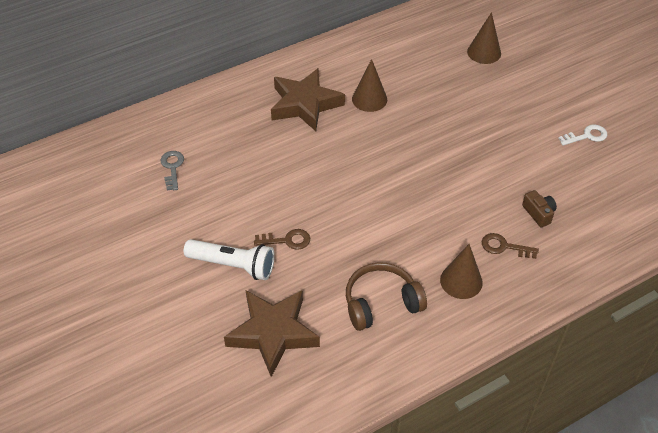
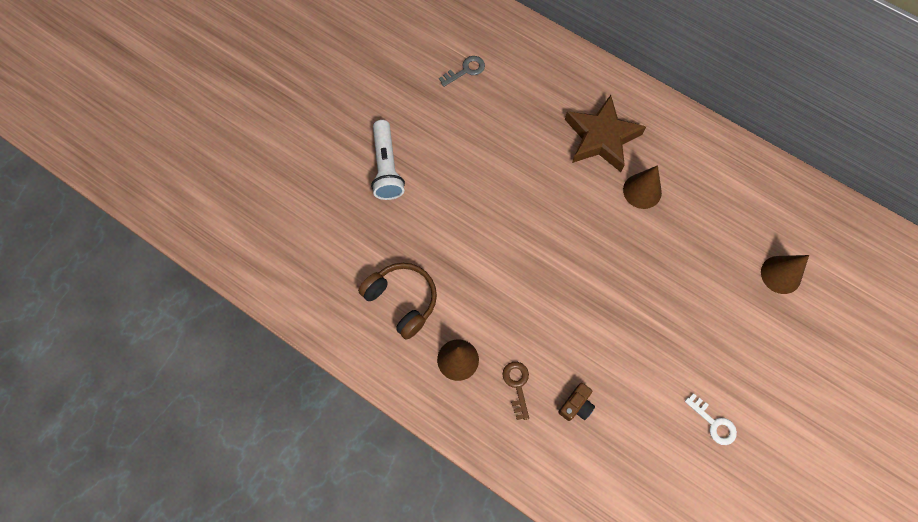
camera: 65 degrees right, 20 degrees up
brown star [224,290,320,377] -> none
brown key [254,229,310,250] -> none

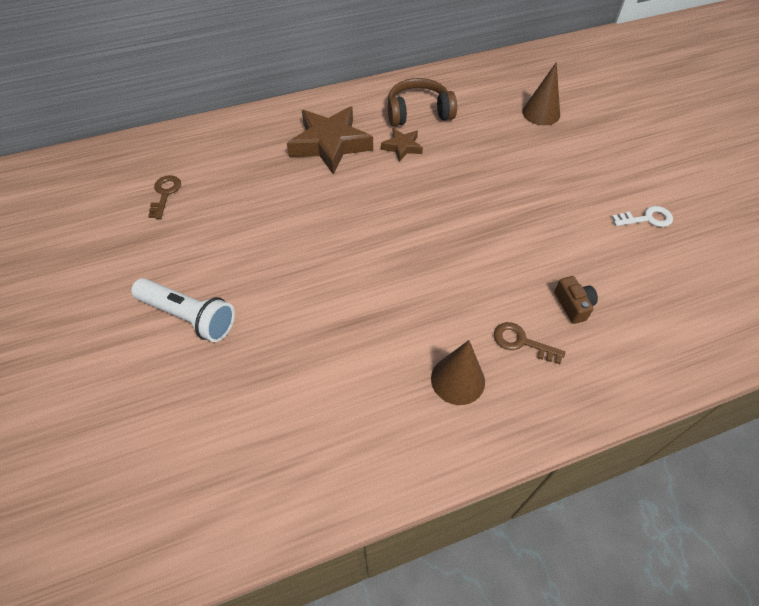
camera: 55 degrees left, 15 degrees down
brown headphones [358,263,437,340] -> brown headphones moved to [388,78,457,126]
grey key [439,56,485,87] -> brown key [148,175,181,219]
brown cone [623,165,662,209] -> brown star [381,128,423,162]

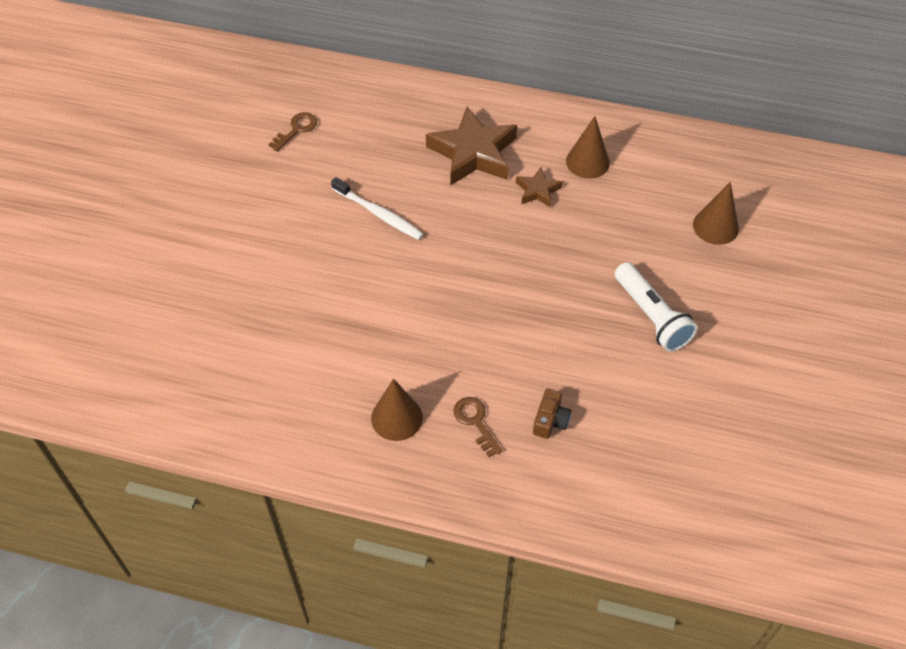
camera: 35 degrees right, 0 degrees up
white flashlight [131,278,235,342] -> white flashlight moved to [615,262,698,352]
brown headphones [388,78,457,126] -> brown cone [566,116,610,179]
white key [612,206,673,227] -> none
none -> white toothbrush [331,177,424,240]

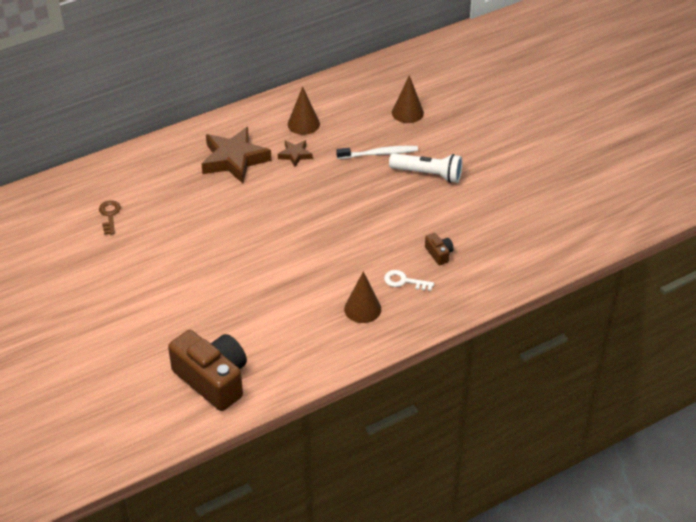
camera: 45 degrees left, 10 degrees down
white toothbrush [331,177,424,240] -> white toothbrush moved to [336,146,418,159]
brown key [453,397,502,457] -> white key [384,270,434,291]
none -> brown camera [168,330,247,411]

